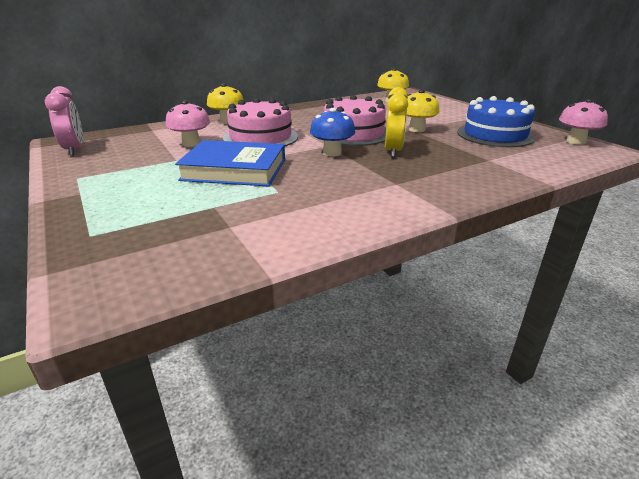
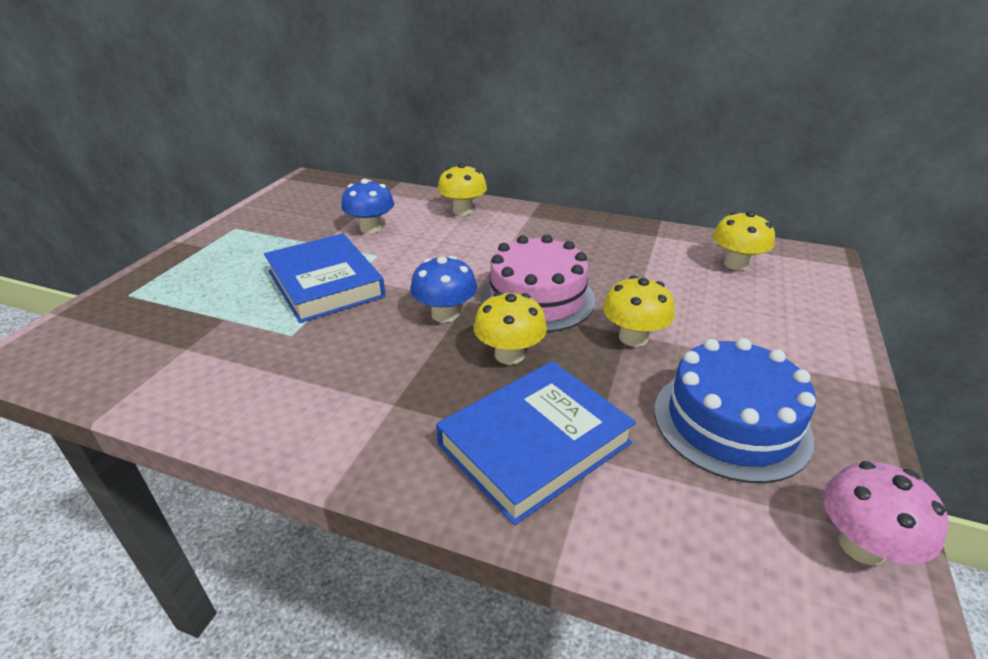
camera: 50 degrees right, 5 degrees up
pink clock [45,86,83,156] -> none
pink mushroom [166,101,210,147] -> blue mushroom [341,179,394,233]
pink cake [223,98,298,146] -> none
yellow clock [385,87,408,157] -> yellow mushroom [474,292,547,365]
none -> blue book [436,361,636,525]

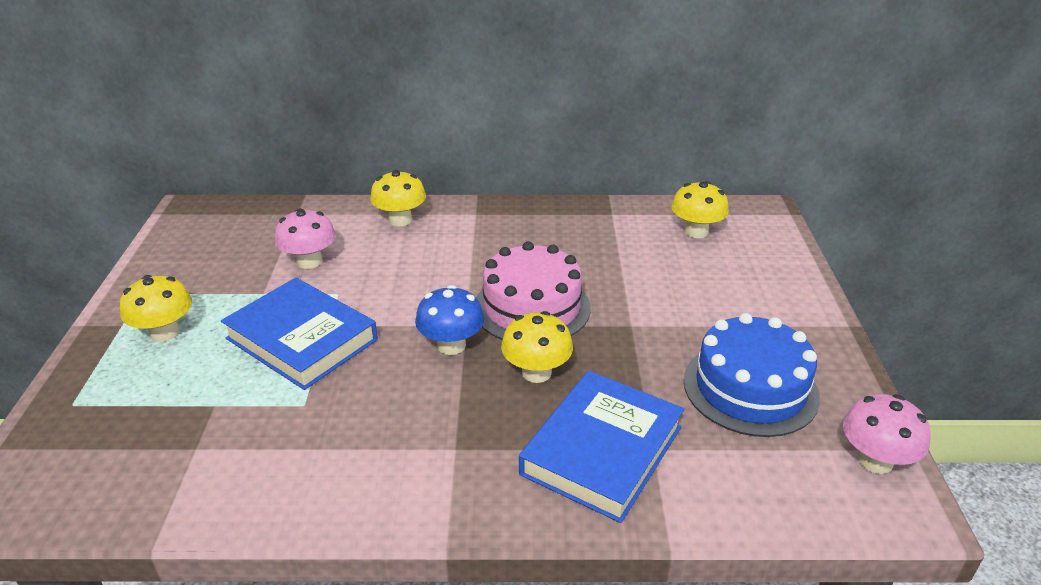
camera: 20 degrees left, 0 degrees up
blue mushroom [341,179,394,233] -> pink mushroom [275,208,336,269]
yellow mushroom [603,275,675,347] -> yellow mushroom moved to [120,275,192,342]

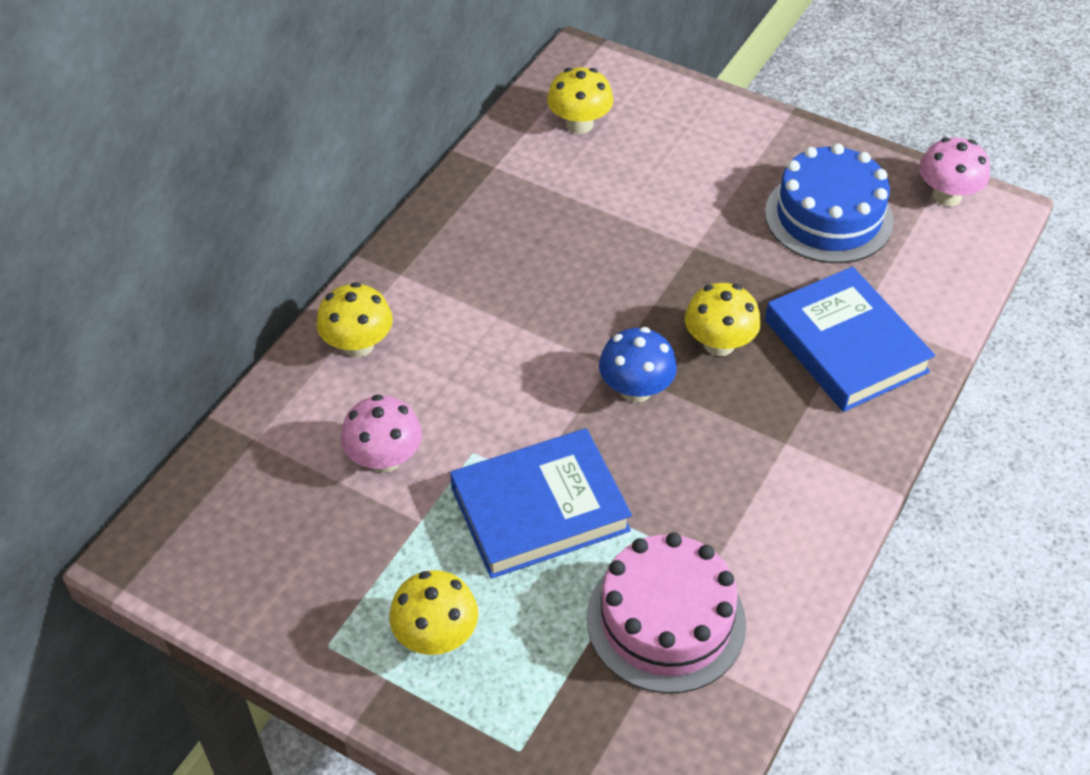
camera: 60 degrees left, 15 degrees up
pink cake [476,242,591,340] -> pink cake moved to [587,532,746,693]

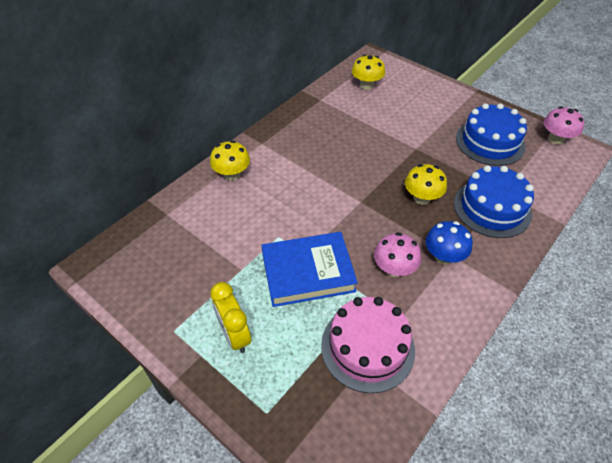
camera: 10 degrees right, 0 degrees up
pink mushroom [341,395,422,473] -> pink mushroom moved to [374,232,421,277]
yellow mushroom [389,570,478,655] -> yellow clock [210,282,251,353]
blue mushroom [599,327,677,403] -> blue mushroom moved to [426,221,473,265]
blue book [765,267,935,412] -> blue cake [454,165,534,238]

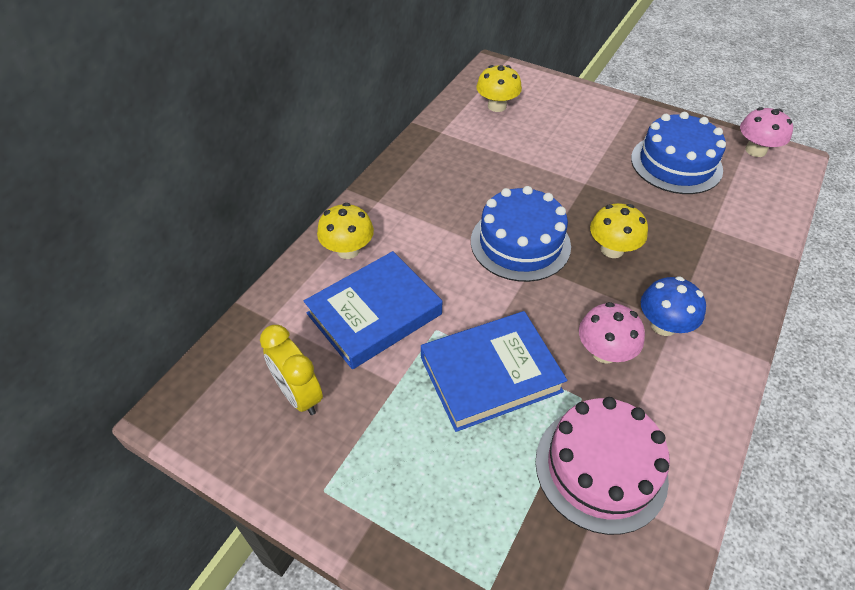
camera: 10 degrees left, 0 degrees up
yellow clock [210,282,251,353] -> yellow clock moved to [260,325,323,415]
blue cake [454,165,534,238] -> blue cake moved to [471,186,571,282]
none -> blue book [304,251,442,369]

